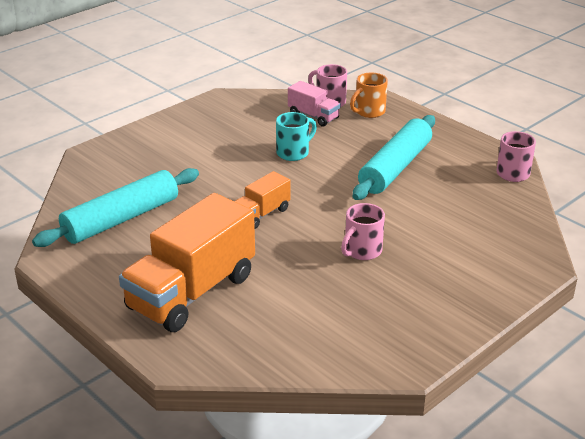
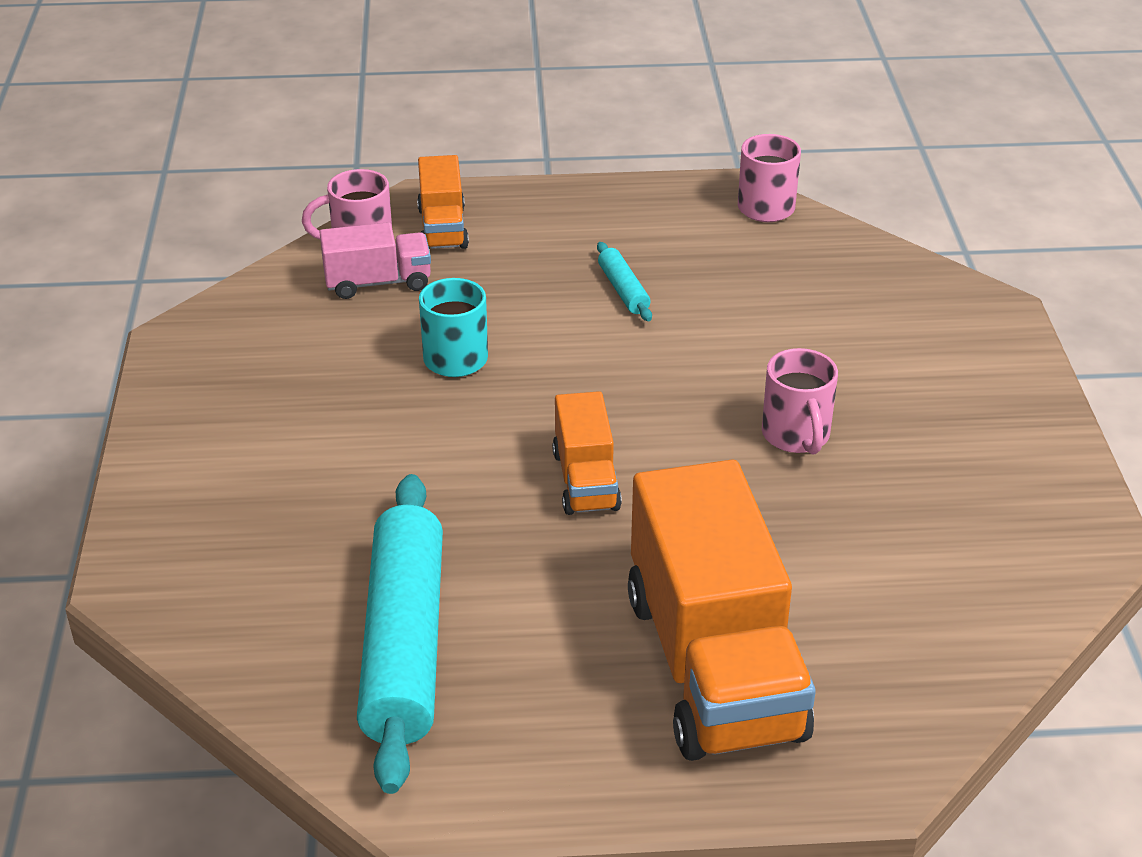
camera: 50 degrees left, 5 degrees up
orange mug [350,73,388,118] -> orange truck [417,155,469,249]
turquoise rolling pin [353,115,435,200] -> turquoise rolling pin [597,242,652,321], size x0.42

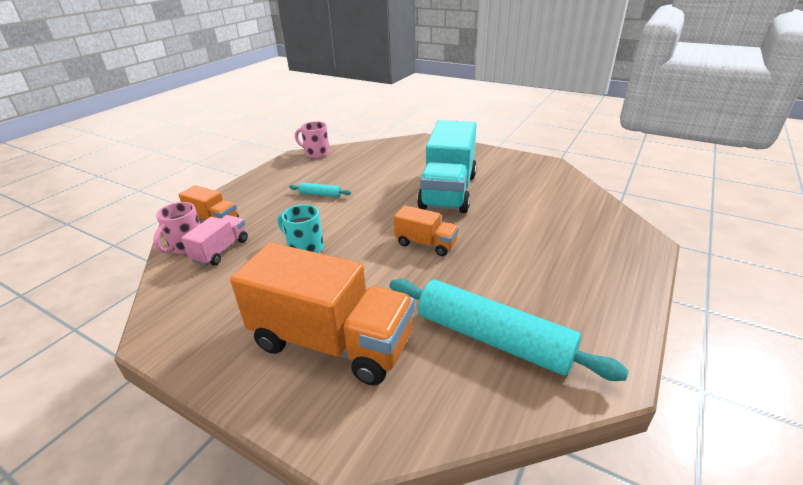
camera: 55 degrees left, 5 degrees down
orange truck [628,460,816,761] -> orange truck moved to [230,242,415,386]
pink mug [762,348,838,455] -> turquoise truck [417,120,477,213]

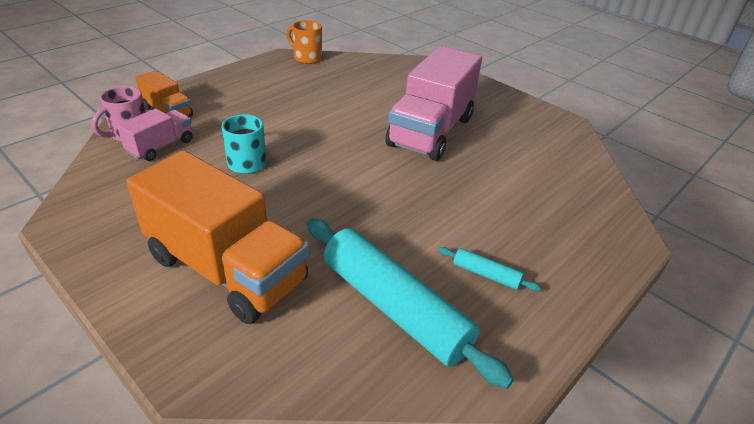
camera: 10 degrees right, 5 degrees up
turquoise rolling pin [289,182,351,197] -> turquoise rolling pin moved to [438,247,541,291]
pink mug [295,121,330,159] -> orange mug [286,20,322,64]
orange truck [394,205,459,256] -> none
turquoise truck [417,120,477,213] -> pink truck [385,46,482,161]

